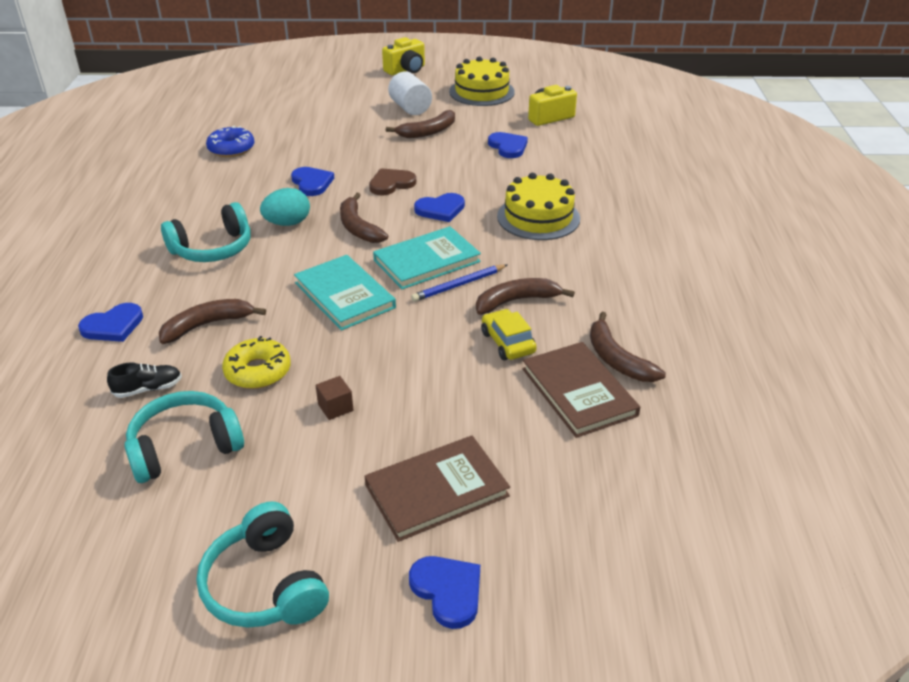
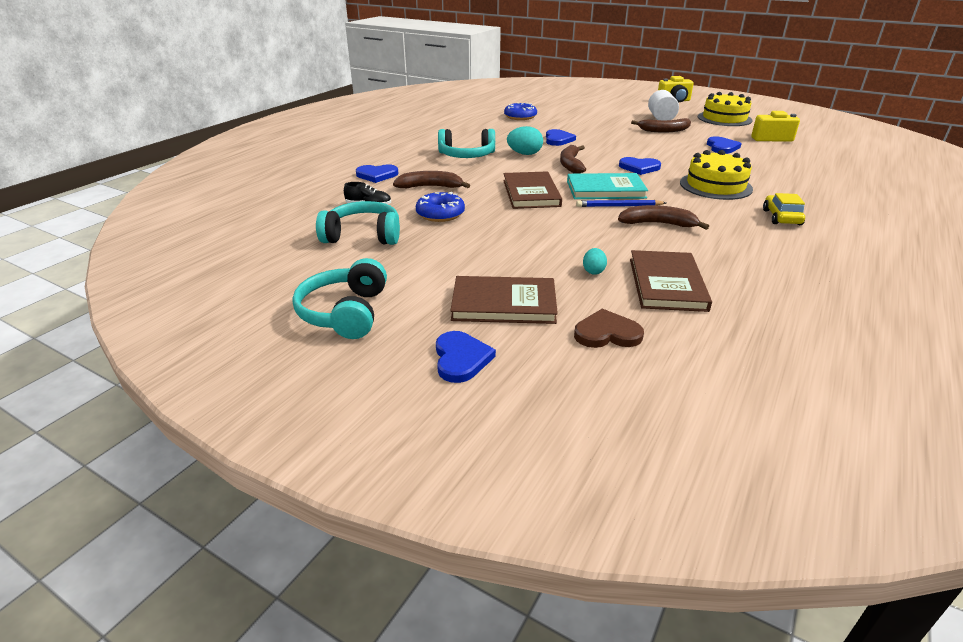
camera: 30 degrees right, 5 degrees down
yellow donut [222,336,291,389] -> blue donut [416,192,465,222]
turquoise book [294,255,396,330] -> brown book [503,171,562,209]
brown cube [315,376,353,420] -> none
brown heart [369,168,416,195] -> brown heart moved to [574,309,644,348]
yellow car [481,309,537,360] -> yellow car moved to [763,193,805,225]
brown banana [590,312,666,382] -> none
none -> turquoise egg [583,248,607,275]

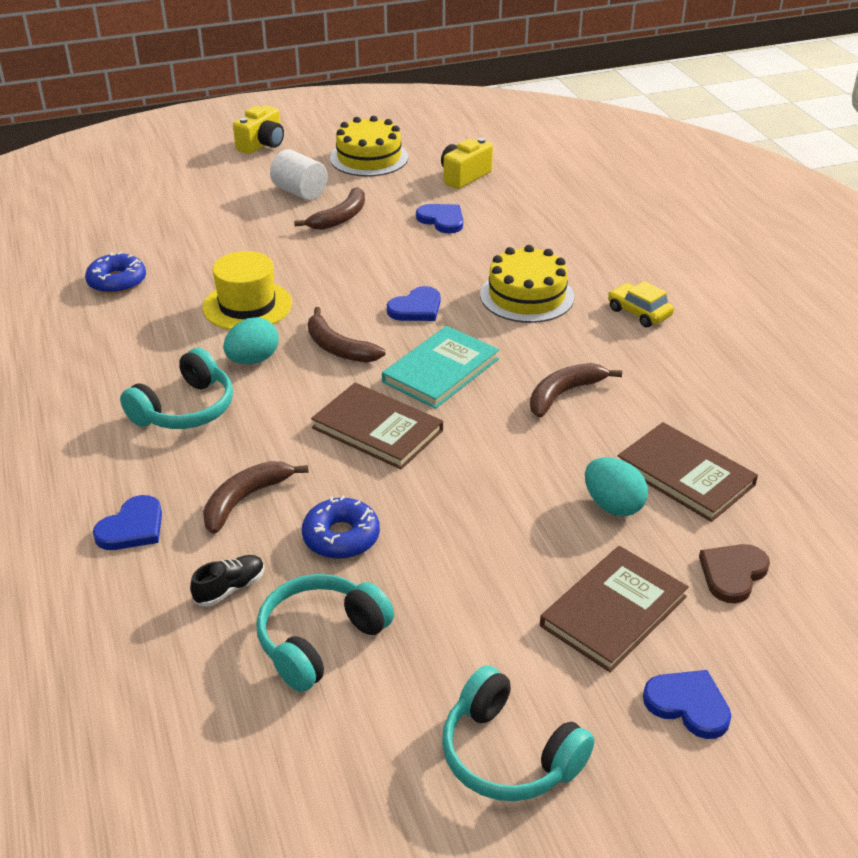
camera: 50 degrees left, 5 degrees up
blue heart [546,129,576,146] -> yellow hat [202,251,292,330]
blue pencil [576,200,666,207] -> none
turquoise egg [583,248,607,275] -> turquoise egg [585,457,648,516], size x1.72

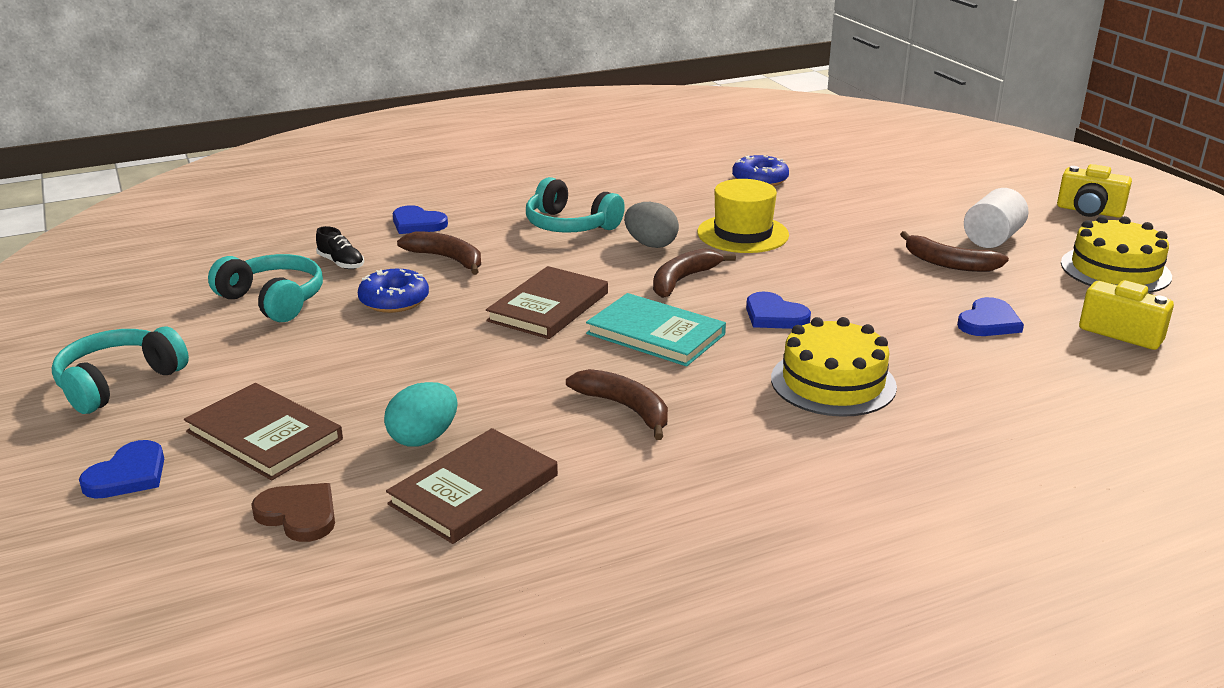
camera: 85 degrees right, 10 degrees down
turquoise egg [223,317,279,364] -> grey egg [624,202,679,248]
yellow car [608,281,674,327] -> none

